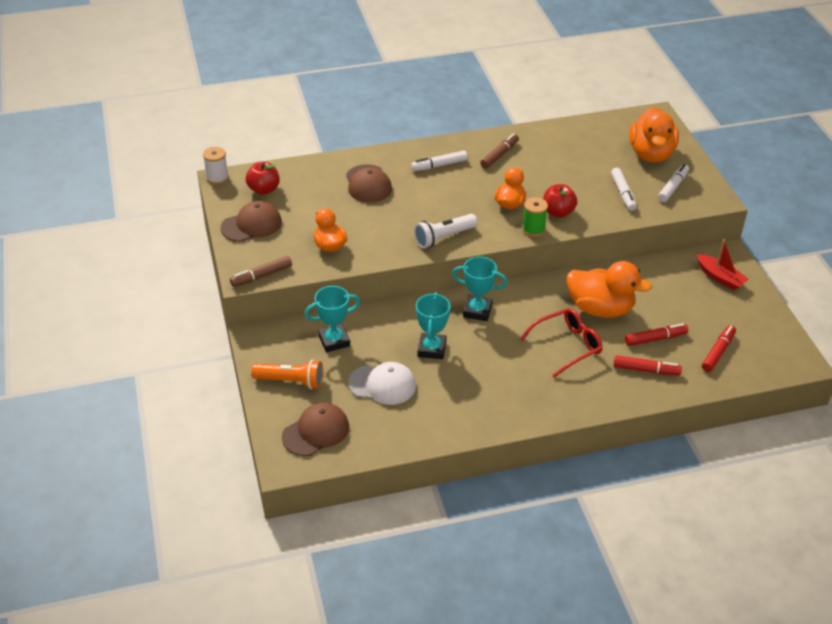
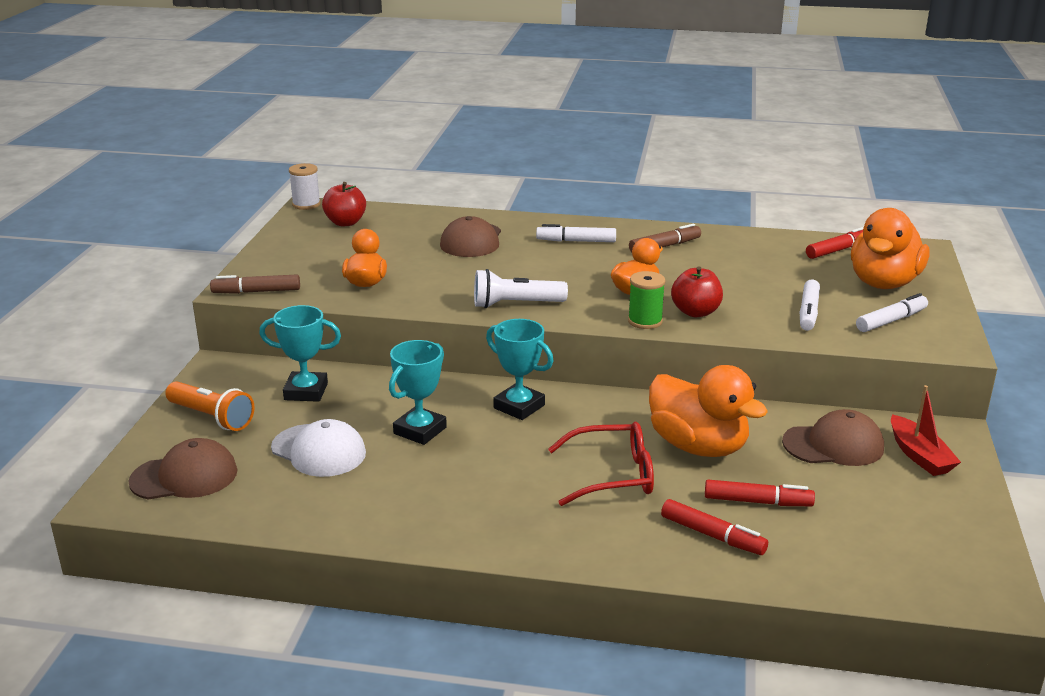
camera: 25 degrees right, 15 degrees down
brown cap [220,201,282,242] -> brown cap moved to [782,409,884,466]
red marker [702,325,736,372] -> red marker moved to [806,227,864,259]

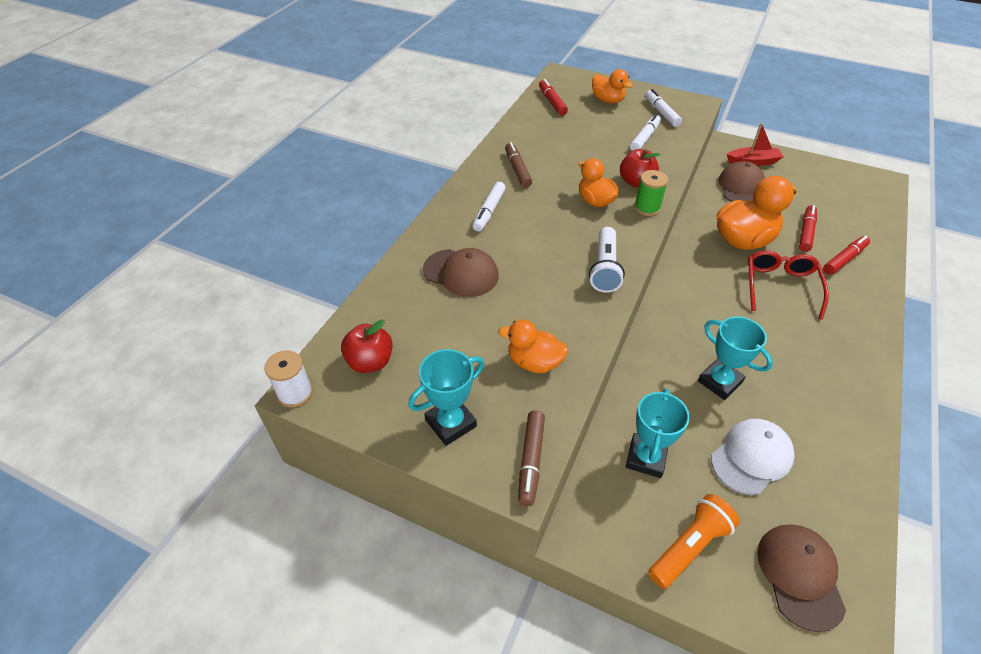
camera: 75 degrees left, 20 degrees up
turquoise trophy [486,319,553,420] -> turquoise trophy moved to [408,349,484,446]
white marker [800,280,820,331] -> white marker turned 90 degrees counterclockwise [630,114,661,151]
orange duck [851,208,929,289] -> orange duck [592,69,633,103], size x0.60

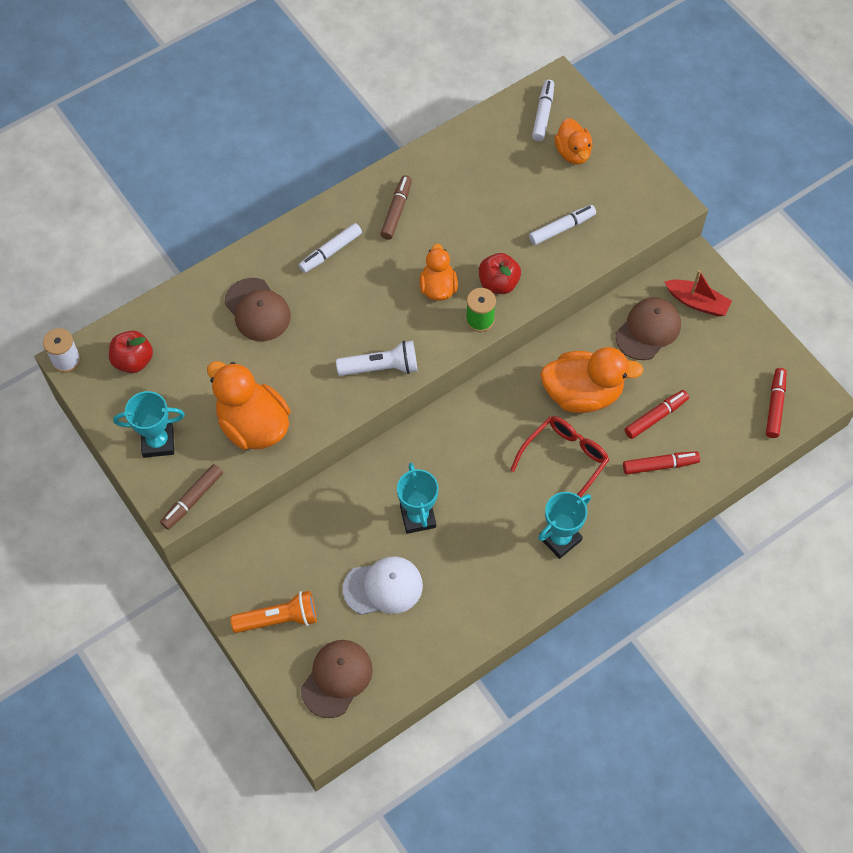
camera: 30 degrees right, 15 degrees up
orange duck [498,320,569,373] -> orange duck [207,361,290,450], size x1.67
red marker [539,79,568,116] -> red marker moved to [766,368,787,438]
white flashlight [589,227,625,293] -> white flashlight turned 135 degrees counterclockwise [336,341,417,376]
turquoise trophy [626,388,690,478] -> turquoise trophy moved to [538,492,591,559]
white marker [645,89,682,127] -> white marker moved to [532,80,554,141]

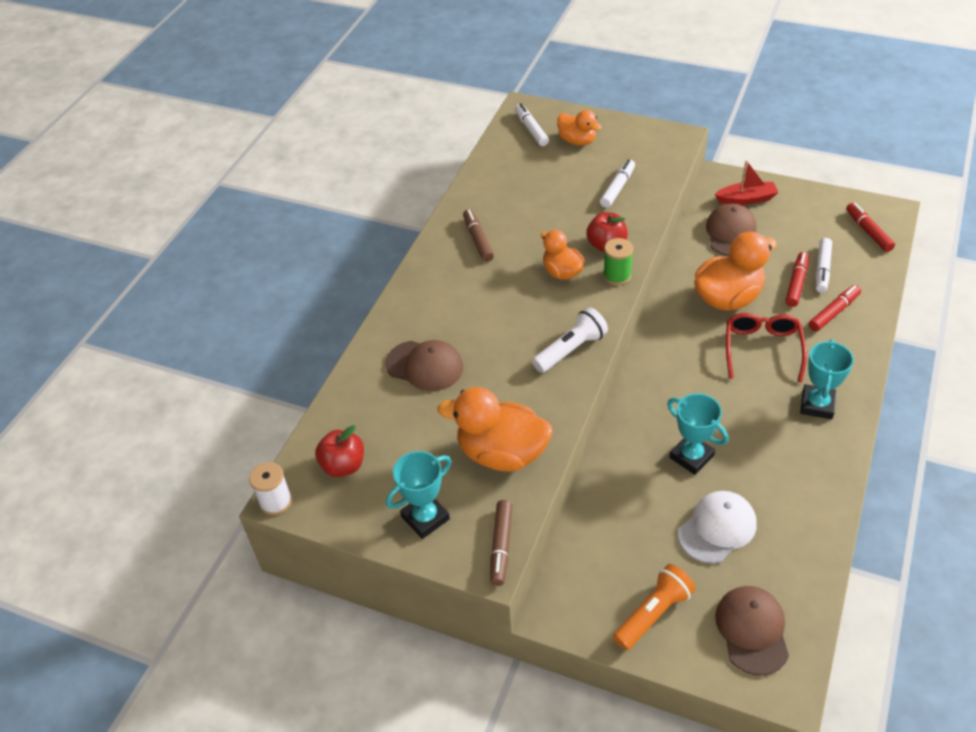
camera: 30 degrees left, 15 degrees down
white marker [299,223,362,273] -> white marker moved to [816,238,832,293]

